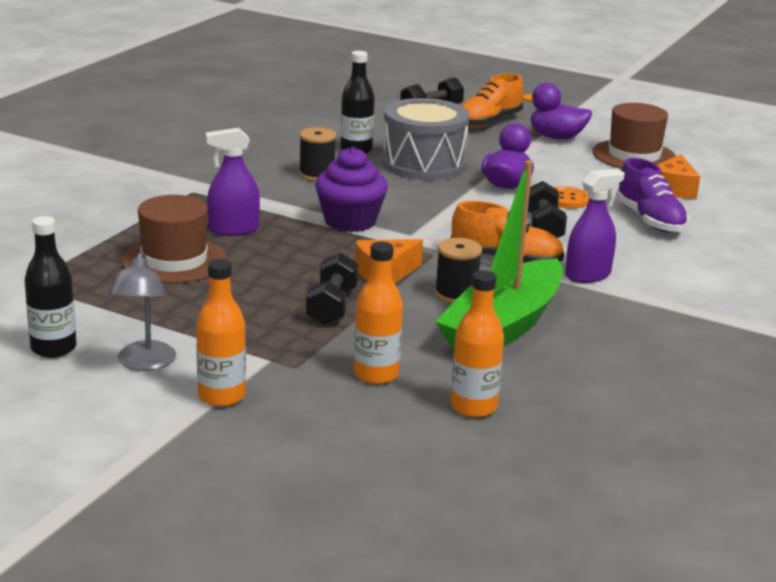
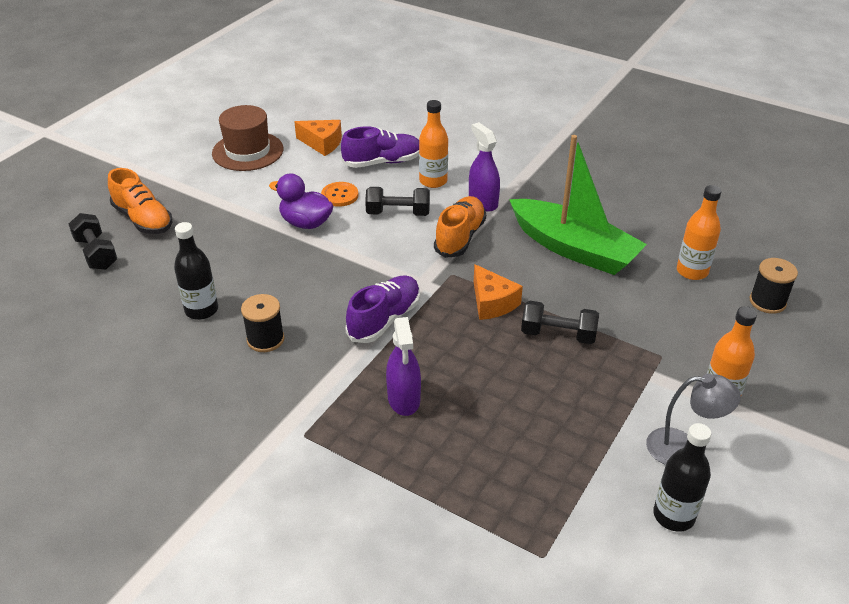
camera: 85 degrees left, 15 degrees up
brown hat [122,195,227,284] -> none
purple cupcake [315,147,388,232] -> purple shoe [345,275,420,343]
orange bottle [354,241,403,384] -> orange bottle moved to [419,100,448,188]
grey drum [382,98,470,180] -> none
black spool [435,238,482,303] -> black spool moved to [750,258,798,314]
purple duck [522,83,592,139] -> none

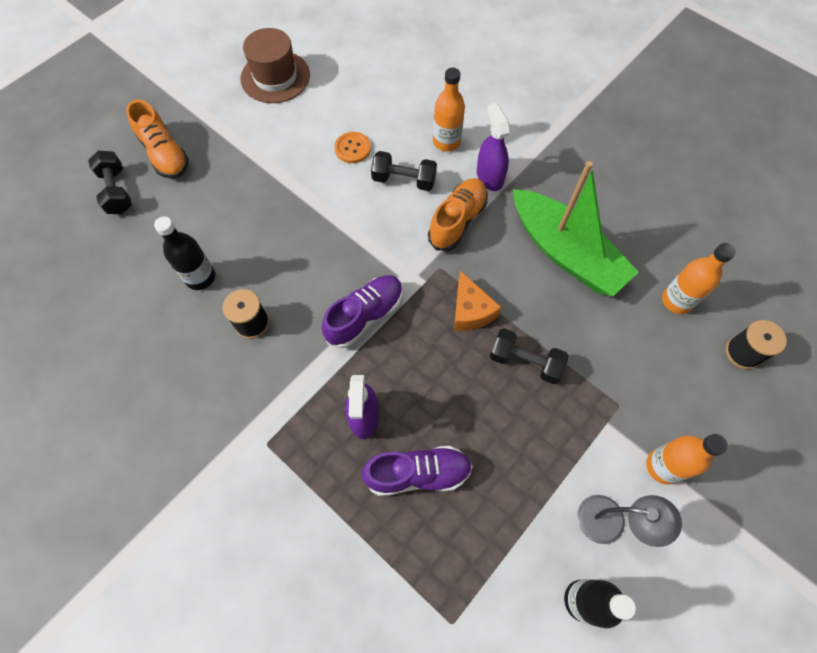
camera: 10 degrees right, 25 degrees up
purple duck [269,173,334,229] -> none
orange cheese [294,120,342,156] -> none
purple shoe [341,126,419,168] -> purple shoe moved to [361,446,473,496]

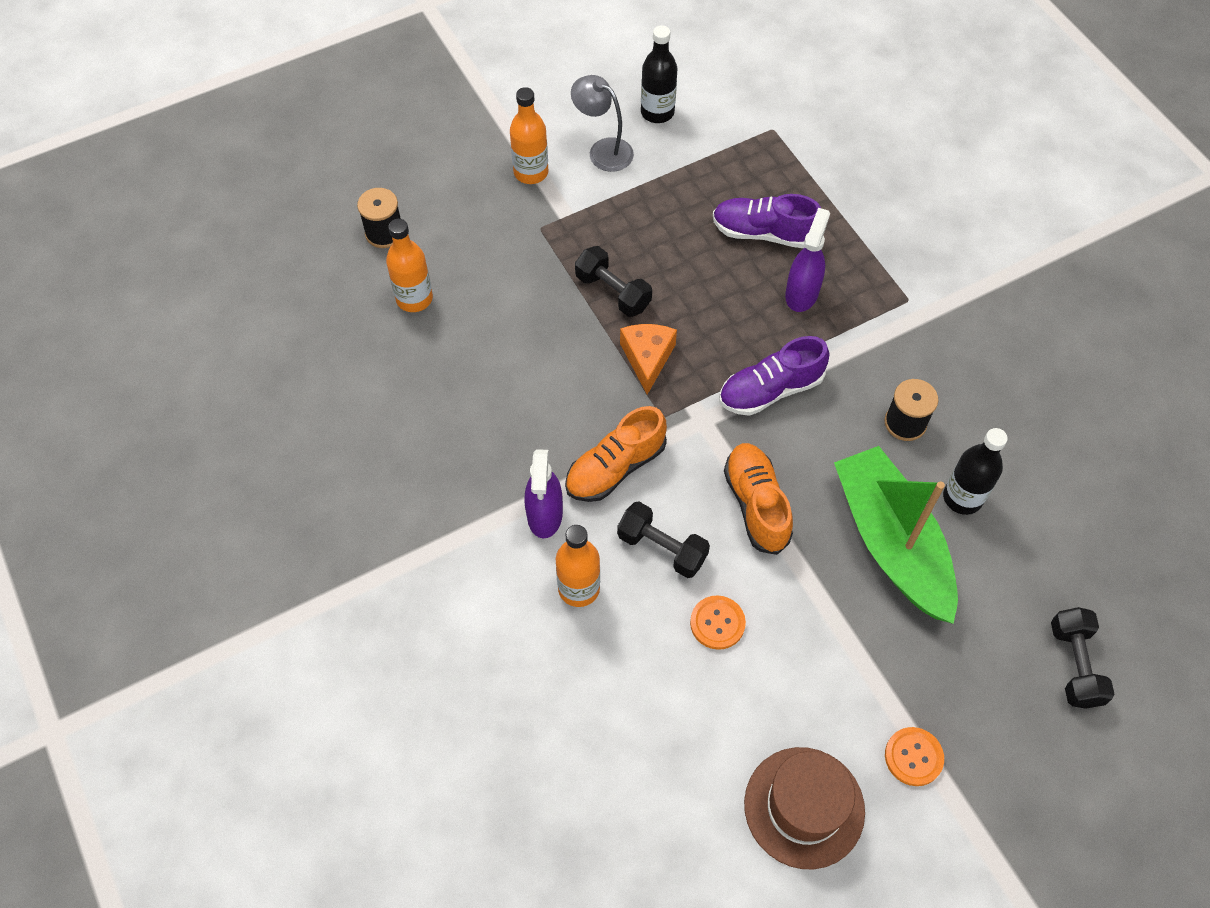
camera: 160 degrees left, 5 degrees down
orange shoe [126,100,189,179] -> orange shoe moved to [724,443,793,555]
green boat [513,161,639,296] -> green boat moved to [834,446,958,624]
none -> orange button [885,727,944,786]

